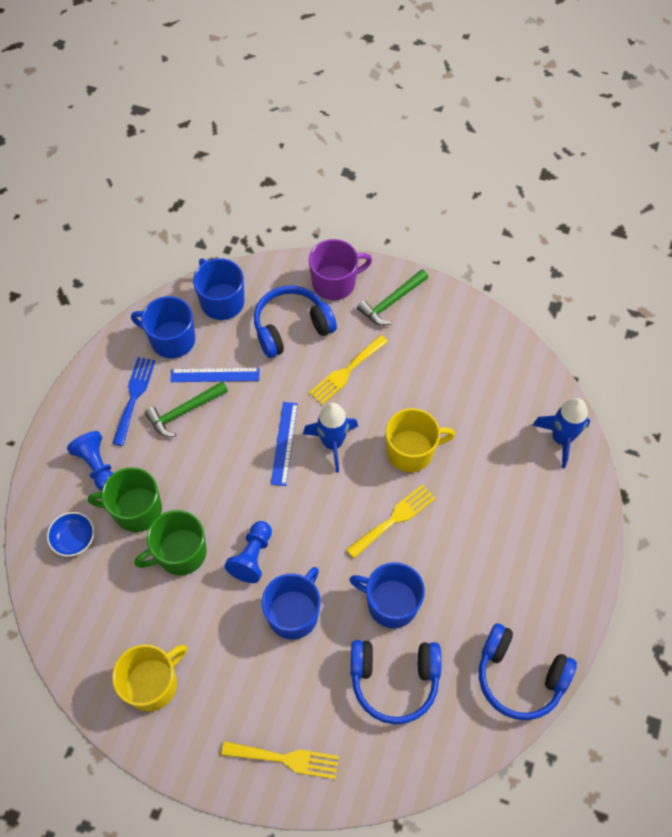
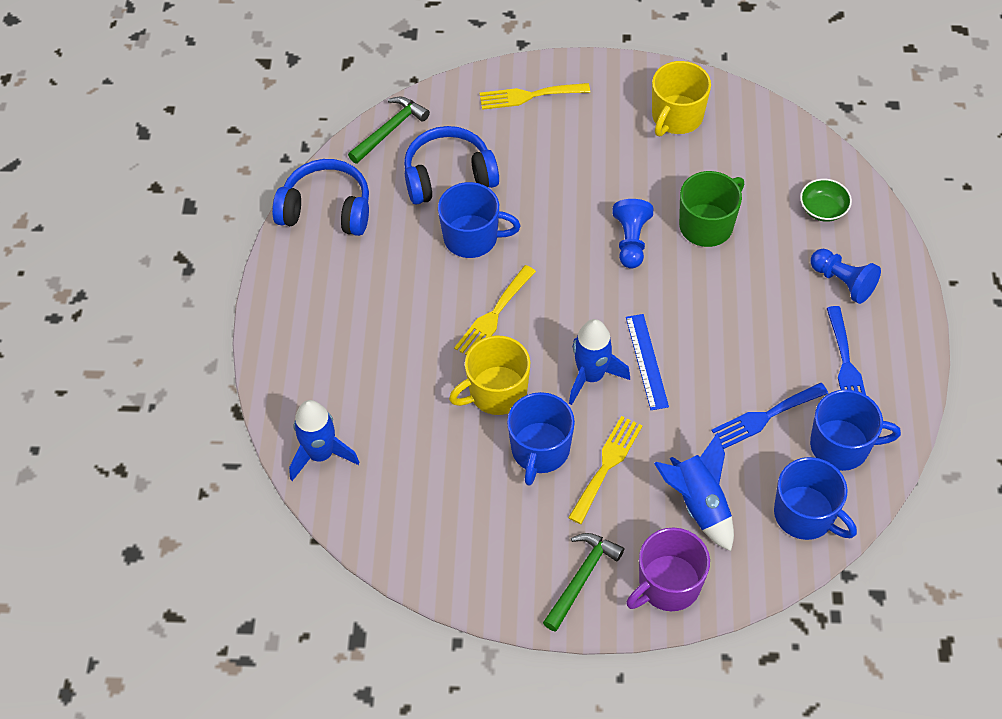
camera: 165 degrees right, 5 degrees down
blue bowl [47,512,94,557] -> green bowl [800,179,852,222]
green mug [88,467,162,532] -> none
green hammer [145,381,228,437] -> green hammer moved to [348,97,430,164]
blue ruler [170,368,260,382] -> blue fork [711,383,828,449]
blue headphones [254,285,337,358] -> blue rocket [654,433,734,551]
blue mug [262,567,320,640] -> blue mug moved to [507,392,575,486]

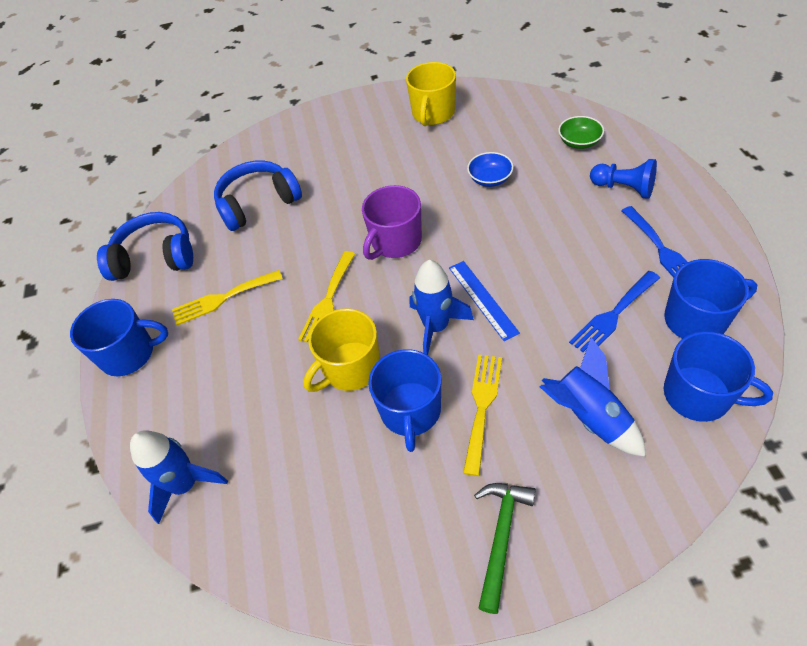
camera: 10 degrees left, 5 degrees down
green hammer [348,97,430,164] -> none
blue mug [438,182,521,258] -> blue mug moved to [70,299,168,377]
yellow fork [480,83,590,110] -> yellow fork moved to [172,270,283,325]
blue pawn [612,199,653,269] -> none
purple mug [626,527,710,611] -> purple mug moved to [362,185,422,260]
green mug [679,171,744,247] -> blue bowl [467,152,514,187]

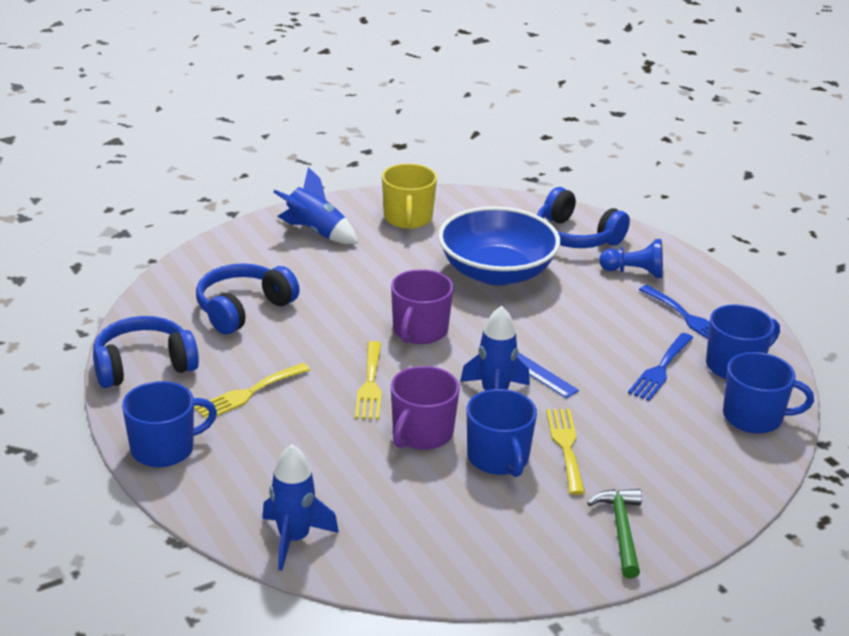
camera: 25 degrees left, 20 degrees down
yellow mug [303,308,380,392] -> purple mug [391,366,460,450]
blue bowl [467,152,514,187] -> blue bowl [438,206,560,286], size x2.46
blue rocket [540,337,646,457] -> blue rocket moved to [273,167,358,244]
green bowl [558,116,604,149] -> blue headphones [537,187,630,248]

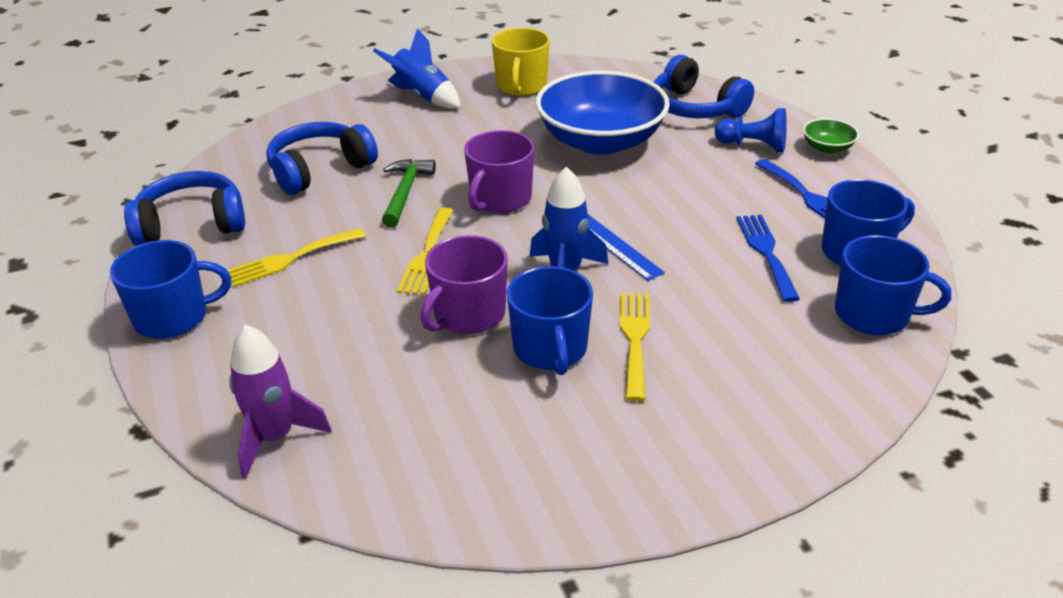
camera: 10 degrees right, 5 degrees up
blue rocket [262,444,339,571] -> purple rocket [229,325,331,479]
green hammer [587,489,642,578] -> green hammer moved to [382,159,436,228]
blue fork [628,333,693,401] -> blue fork turned 135 degrees clockwise [736,215,800,302]
none -> green bowl [803,118,859,153]

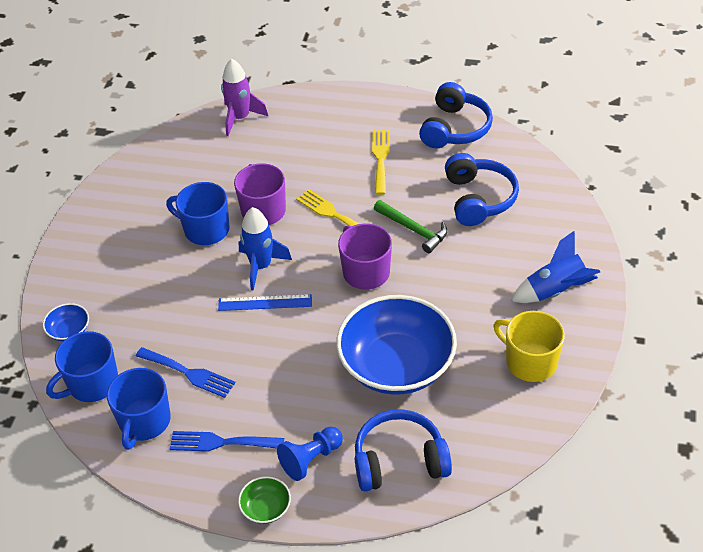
camera: 125 degrees right, 10 degrees up
blue mug [110,240,231,339] -> none
yellow fork [620,293,650,401] -> none
none -> blue bowl [43,303,89,341]

